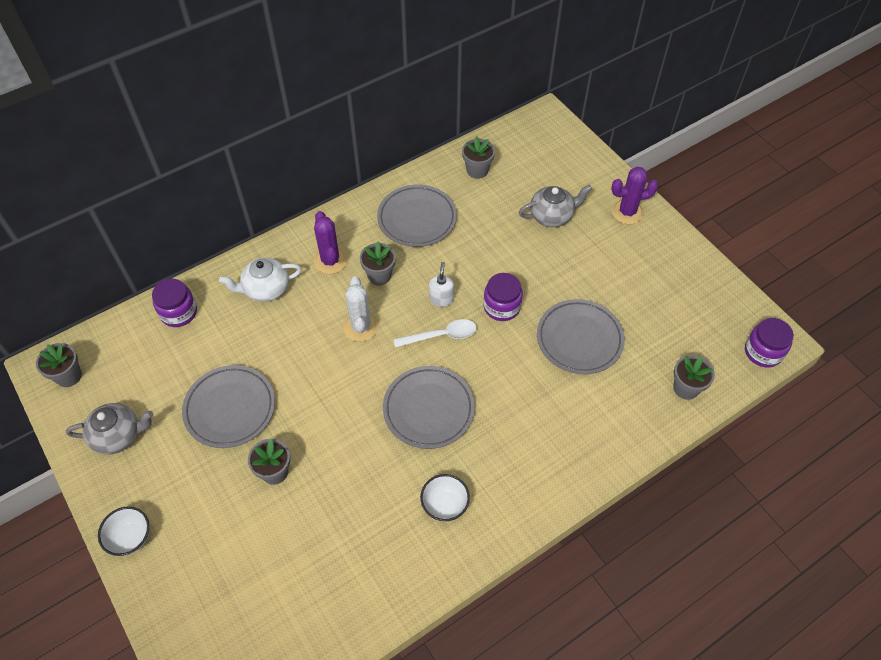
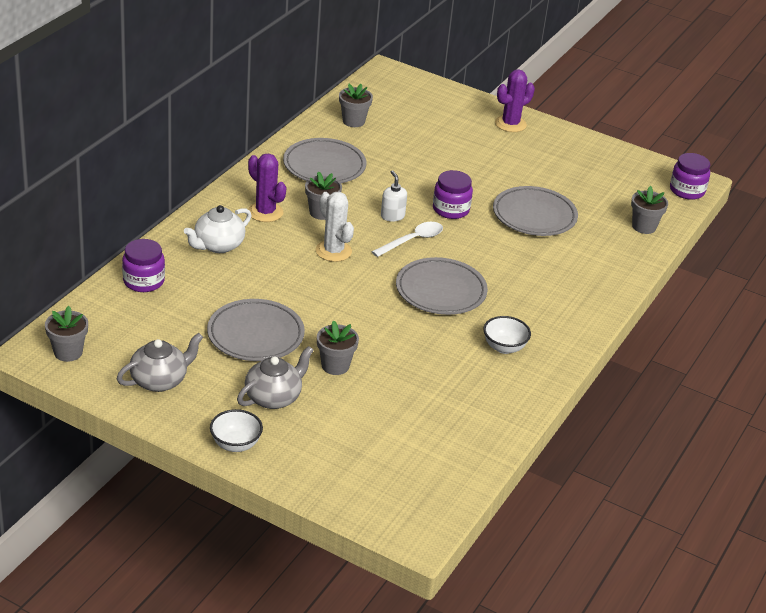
camera: 30 degrees left, 20 degrees down
grey teapot [519,185,592,227] -> grey teapot moved to [237,346,314,409]

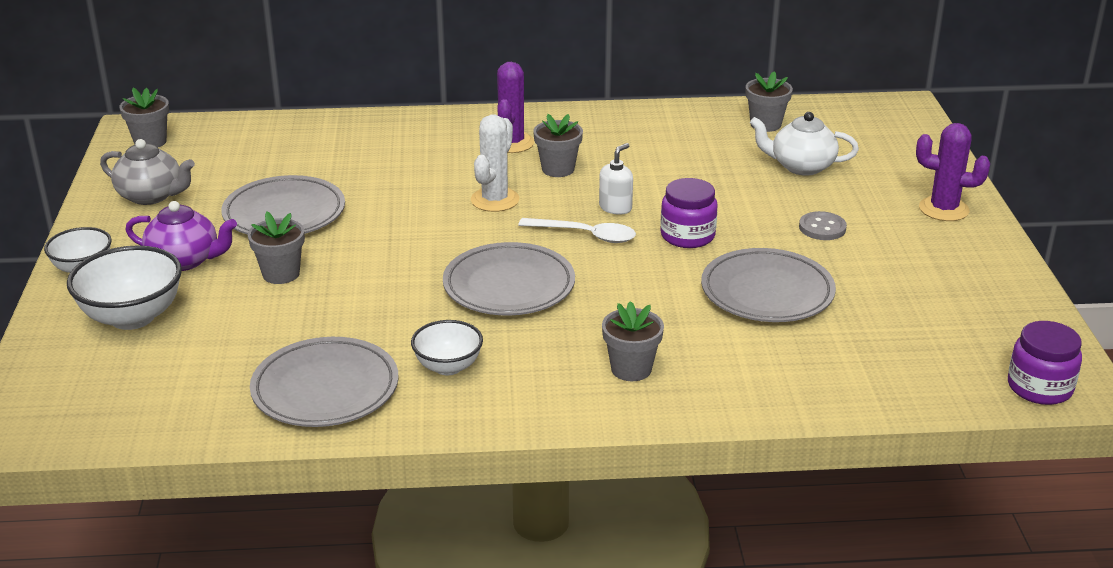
camera: 60 degrees right, 5 degrees down
purple jar [122,239,165,292] -> none
white teapot [184,205,252,253] -> white teapot moved to [750,112,859,176]
grey teapot [237,346,314,409] -> purple teapot [125,201,237,271]
grey plate [283,138,366,183] -> grey plate moved to [250,337,398,427]
grey flower pot [631,186,668,234] -> grey flower pot moved to [602,301,664,381]
none -> white bowl [67,245,182,330]
none -> grey button [799,211,847,240]

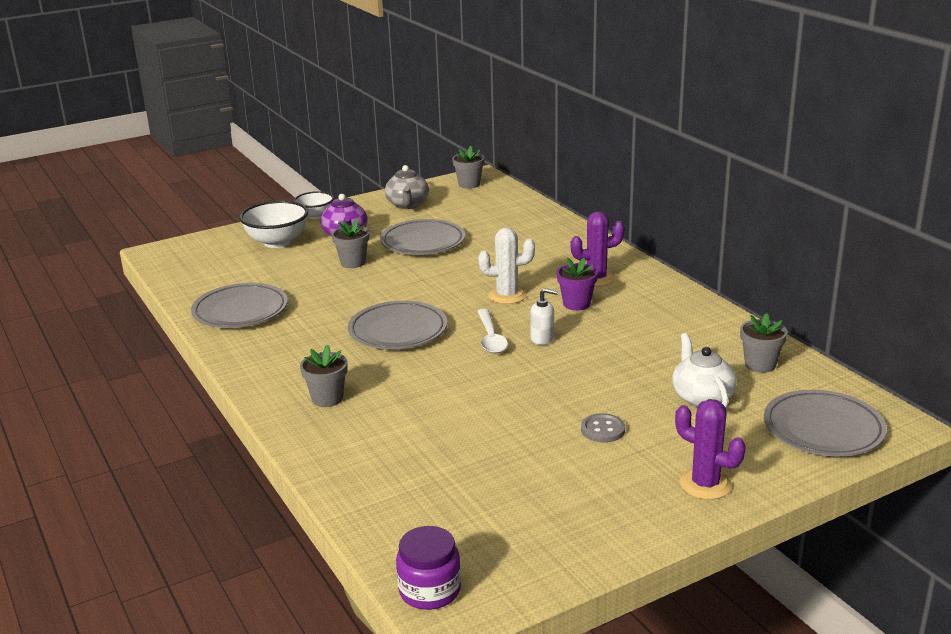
camera: 65 degrees right, 5 degrees down
white bowl [411,320,483,376] -> none
grey flower pot [533,114,583,177] -> purple flower pot [557,258,598,311]
purple jar [660,178,718,248] -> none
grey plate [701,248,836,322] -> grey plate moved to [764,390,887,456]
purple cactus [916,123,990,221] -> purple cactus turned 45 degrees counterclockwise [675,399,746,500]

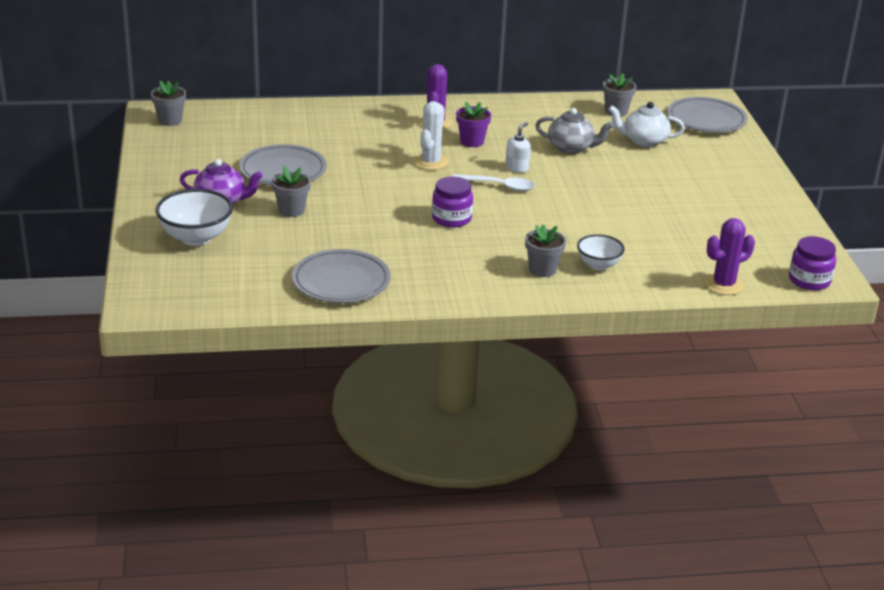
camera: 70 degrees left, 5 degrees up
white bowl [294,191,334,219] -> white bowl moved to [577,234,625,270]
grey plate [348,301,447,349] -> purple jar [432,176,473,227]
grey teapot [385,165,429,209] -> grey teapot moved to [535,108,613,154]
grey button [581,413,625,443] -> none
purple cactus [675,399,746,500] -> purple cactus moved to [704,218,755,295]

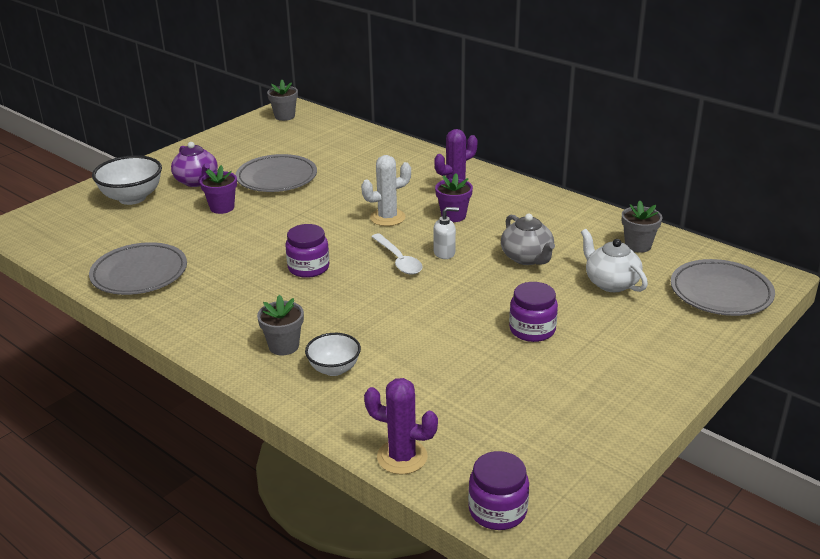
camera: 50 degrees right, 0 degrees up
grey flower pot [272,166,311,217] -> purple flower pot [200,165,237,214]
none -> purple jar [509,282,558,342]

